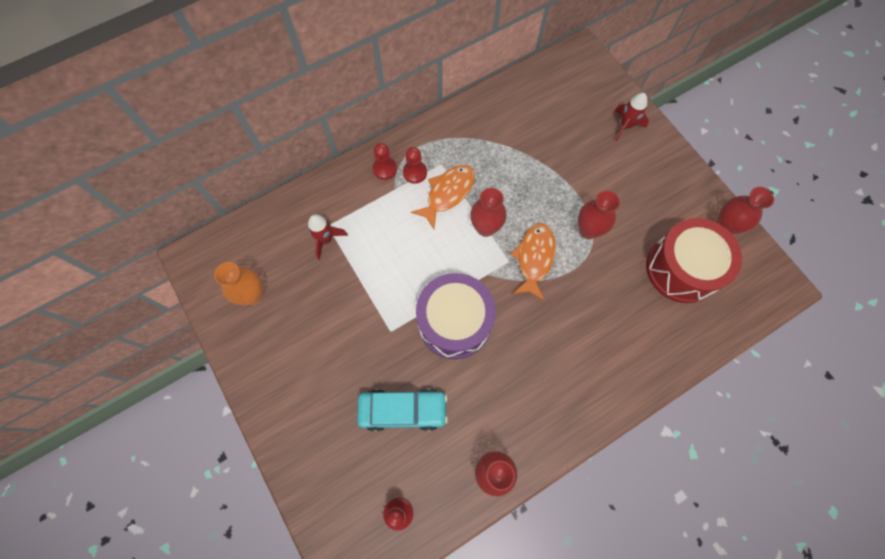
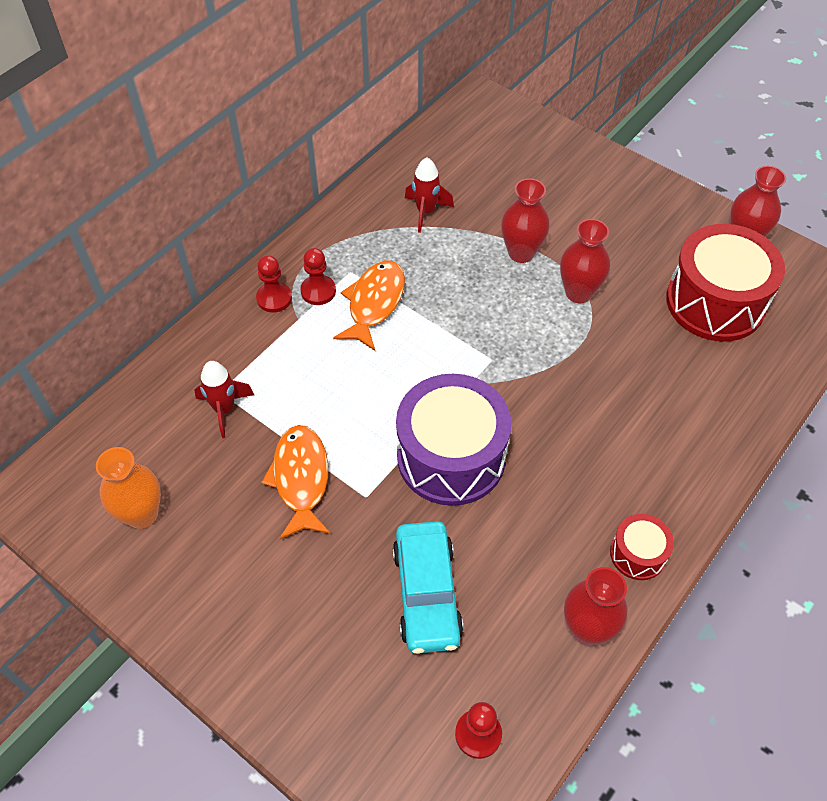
camera: 20 degrees left, 15 degrees down
turquoise car [357,389,448,431] -> turquoise car turned 105 degrees clockwise [392,521,464,654]
red vase [470,188,507,237] -> red vase moved to [501,178,550,263]
orange fish [511,223,556,301] -> orange fish moved to [261,425,331,539]
red rocket [614,93,649,141] -> red rocket moved to [405,158,454,233]
none -> red drum [610,514,674,580]

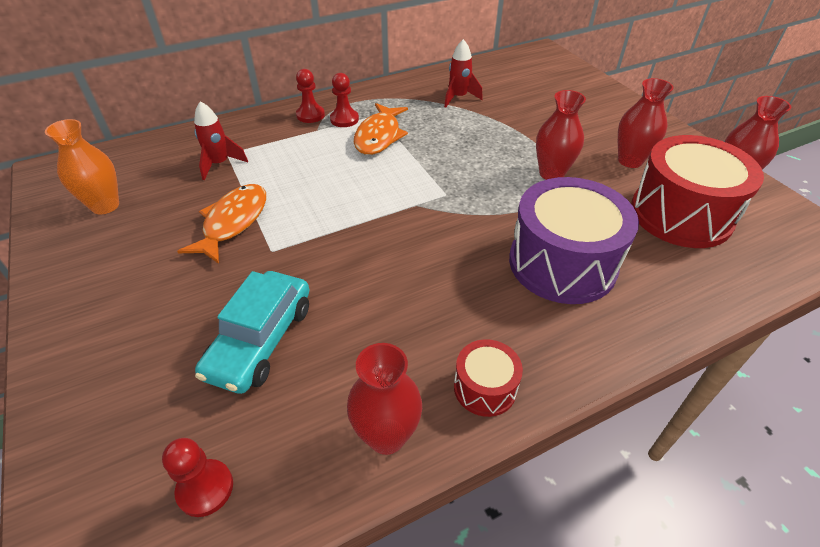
camera: 25 degrees right, 10 degrees down
orange fish [333,260,405,351] -> orange fish turned 150 degrees clockwise [354,103,408,155]
purple drum [396,374,511,506] -> purple drum moved to [509,177,639,304]
red vase [501,178,550,263] -> red vase moved to [618,78,674,168]

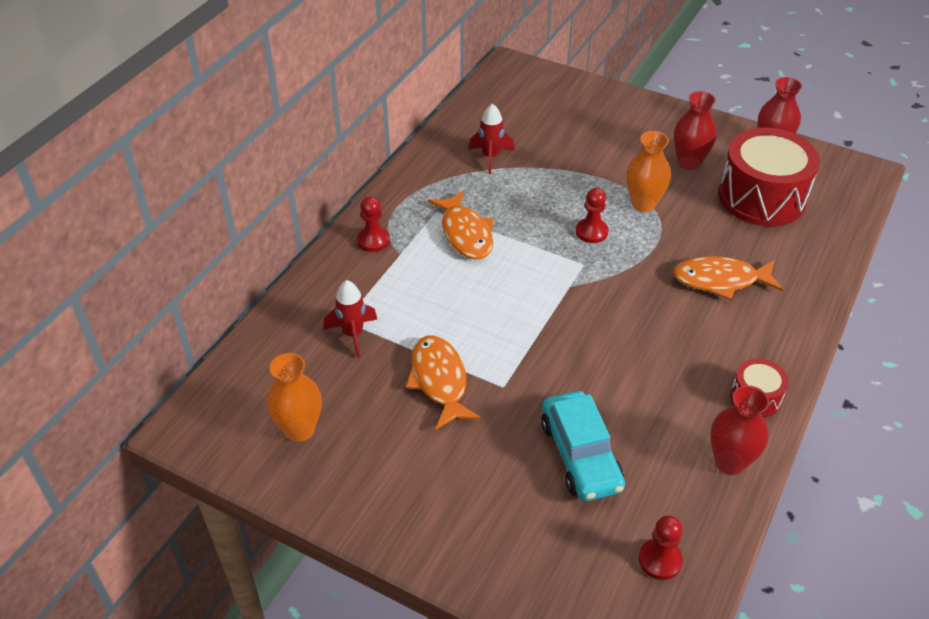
camera: 35 degrees left, 0 degrees up
red pawn [330,73,359,127] -> red pawn moved to [576,188,608,243]
purple drum [509,177,639,304] -> orange fish [673,256,783,300]
red vase [536,90,586,180] -> orange vase [626,131,671,212]

